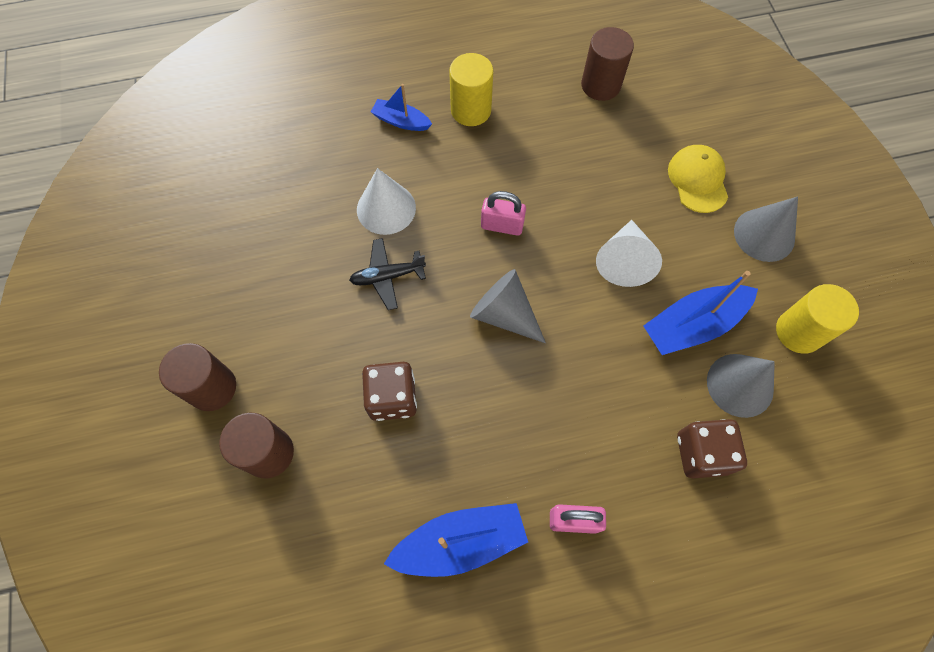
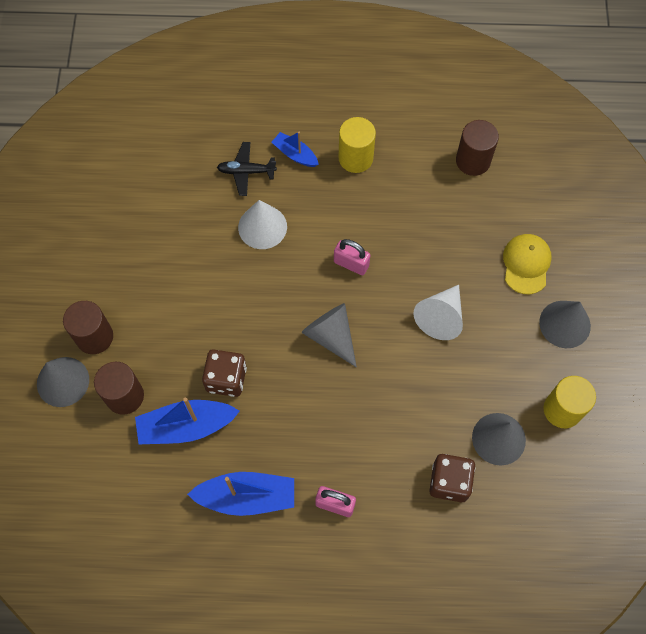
camera: 15 degrees right, 0 degrees up
black plane [349,238,426,310] -> black plane moved to [217,142,277,196]
blue boat [643,271,758,355] -> blue boat moved to [135,398,240,444]
none -> grey cone [37,357,89,407]

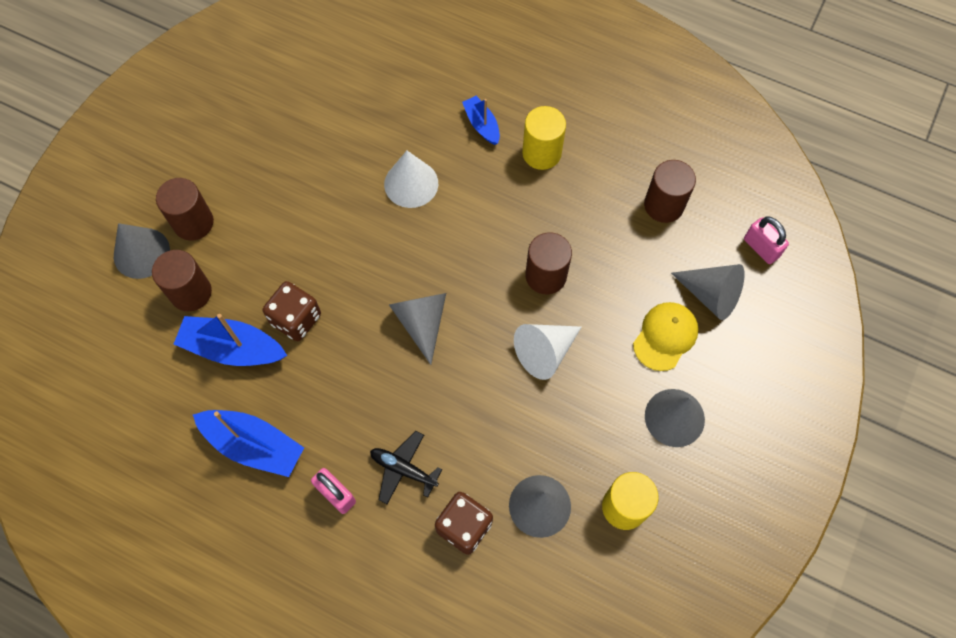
camera: 25 degrees right, 0 degrees up
black plane [217,142,277,196] -> black plane moved to [370,431,442,504]
pink padlock [334,239,370,275] -> pink padlock moved to [744,217,789,264]
none -> brown cylinder [526,232,572,294]
none -> grey cone [671,264,745,320]

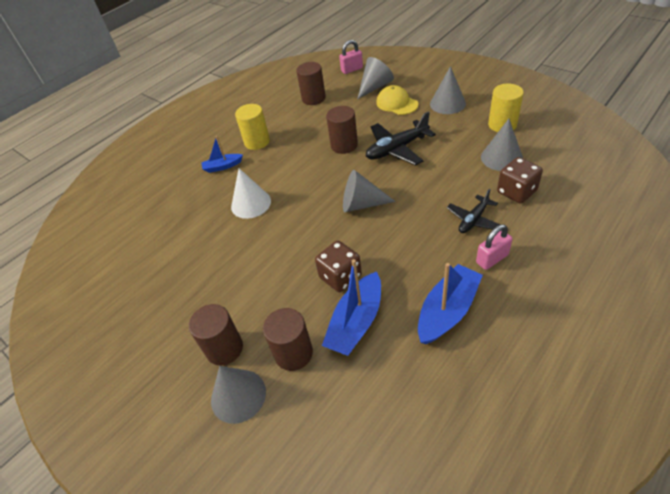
camera: 70 degrees left, 20 degrees down
white cone [514,324,581,380] -> black plane [366,111,436,165]

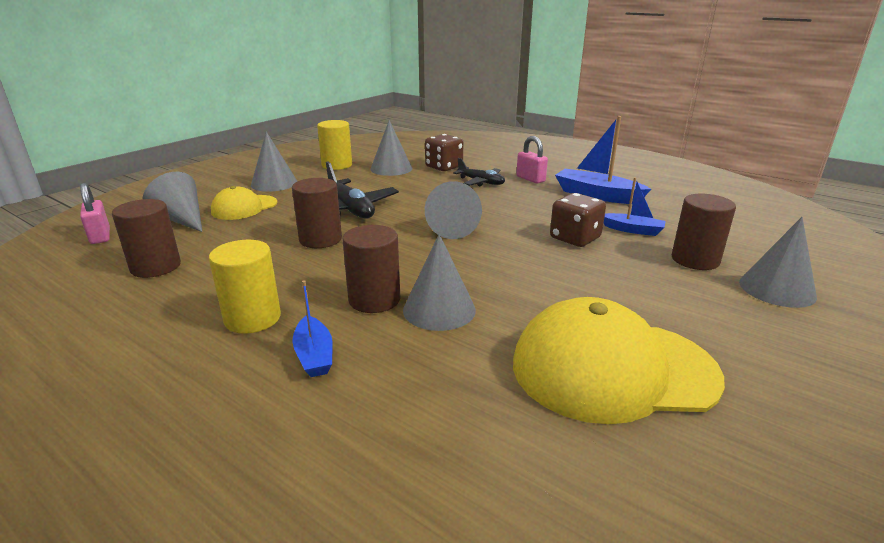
camera: 100 degrees left, 20 degrees down
brown cylinder [189,304,243,366] -> brown cylinder moved to [342,225,400,313]
white cone [231,168,271,219] -> grey cone [403,234,476,331]
blue boat [322,259,381,356] -> blue boat [604,177,666,236], size x0.58
none -> yellow cap [513,297,725,424]

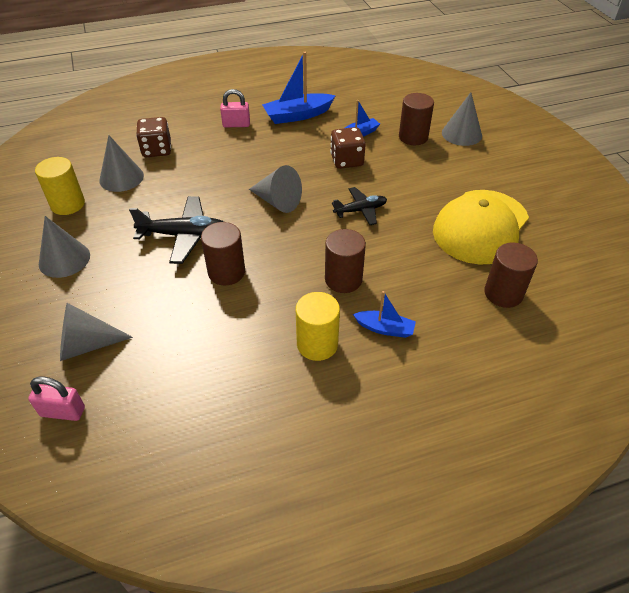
camera: 55 degrees left, 20 degrees up
brown cylinder [112,199,181,278] -> brown cylinder moved to [484,243,538,308]
yellow cap [211,186,277,220] -> none
grey cone [403,234,476,331] -> none
black plane [453,158,505,186] -> black plane moved to [332,187,387,225]

